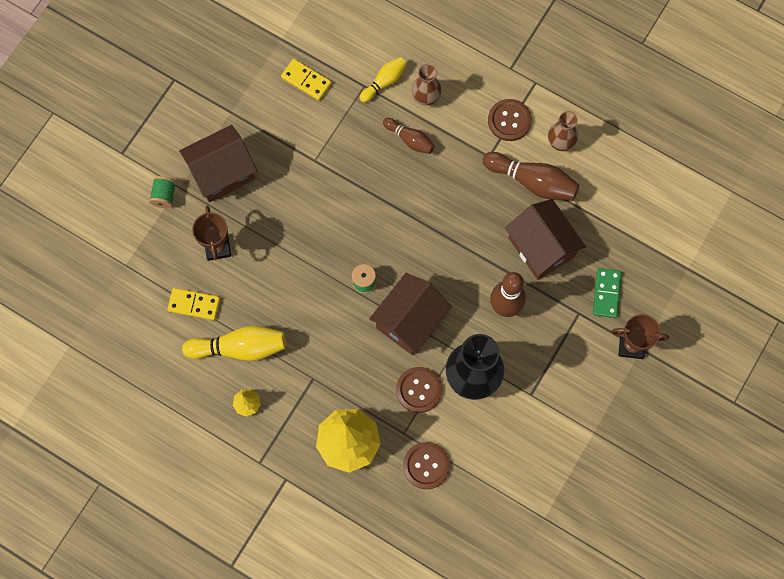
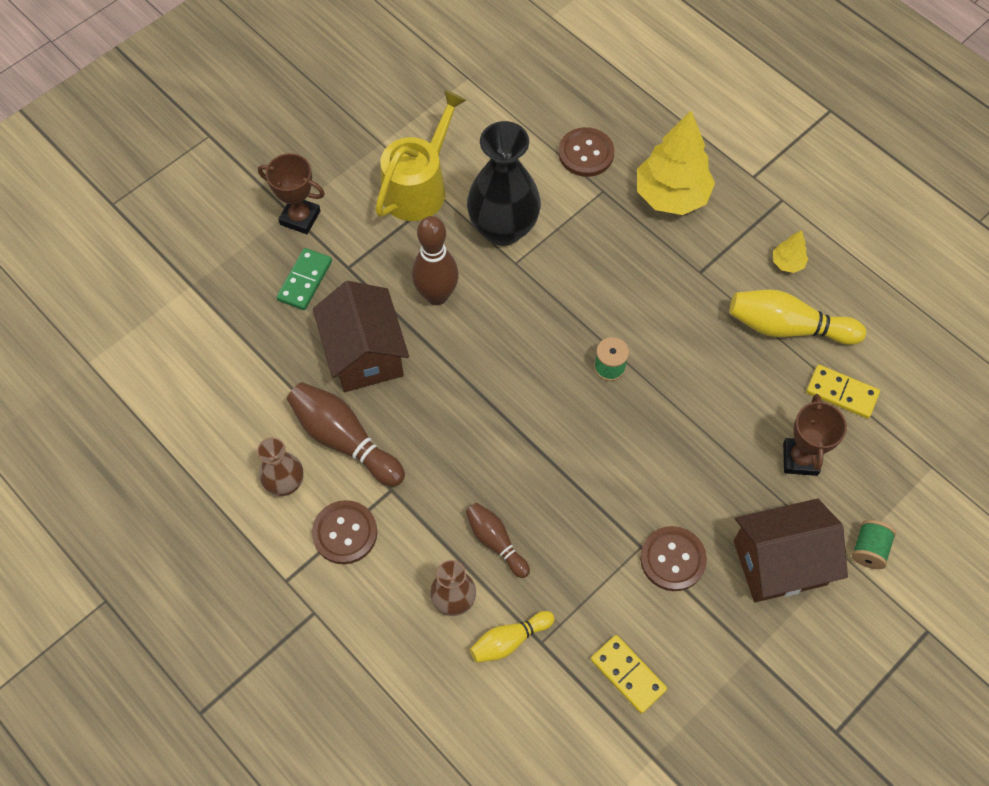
camera: 165 degrees left, 10 degrees down
brown house [369,273,452,355] -> none
brown button [396,367,442,413] -> brown button moved to [640,526,707,591]
none -> yellow watering can [375,90,466,221]

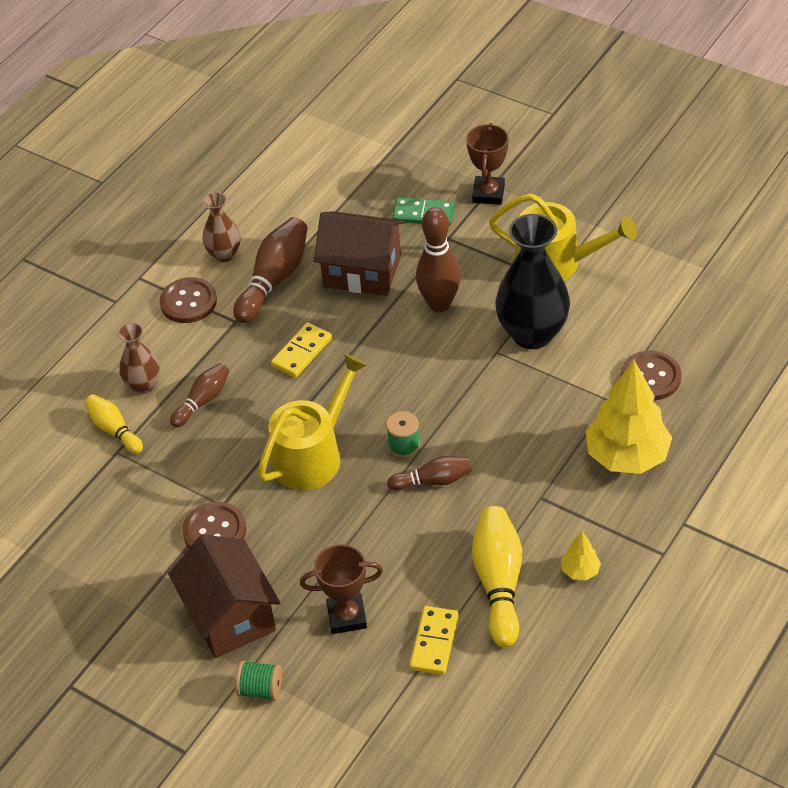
camera: 80 degrees right, 15 degrees down
brown house [313,281,409,392] -> brown house turned 45 degrees clockwise [314,211,404,296]
yellow domino [591,635,667,714] -> yellow domino moved to [271,323,332,378]
none -> yellow watering can [257,354,367,490]
none -> brown bowling pin [387,456,472,491]

